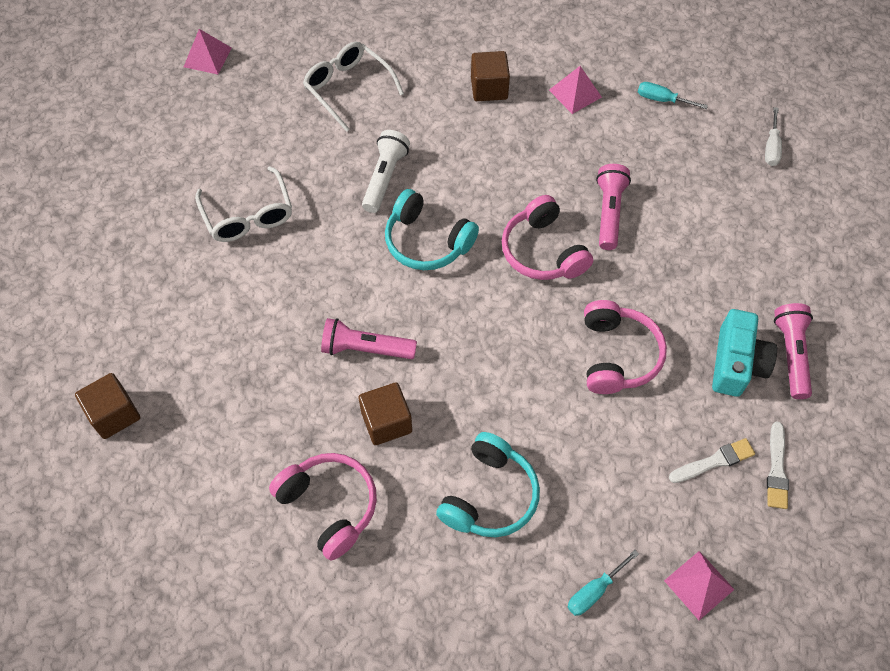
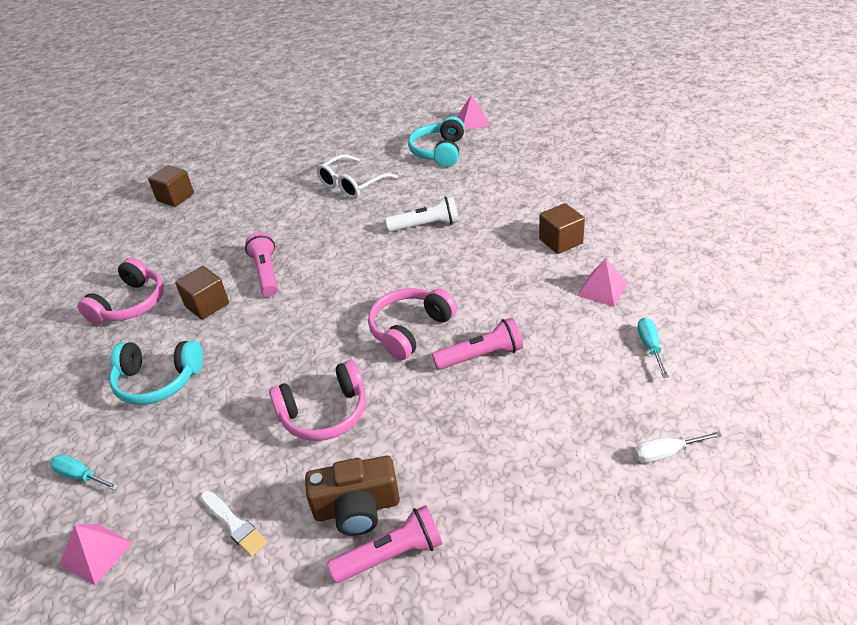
camera: 70 degrees right, 20 degrees down
white glasses [303,42,404,132] -> none
turquoise headphones [385,189,479,270] -> turquoise headphones moved to [408,116,465,167]
turquoise camera [712,309,777,397] -> brown camera [305,456,400,536]
white brush [767,421,789,509] -> none

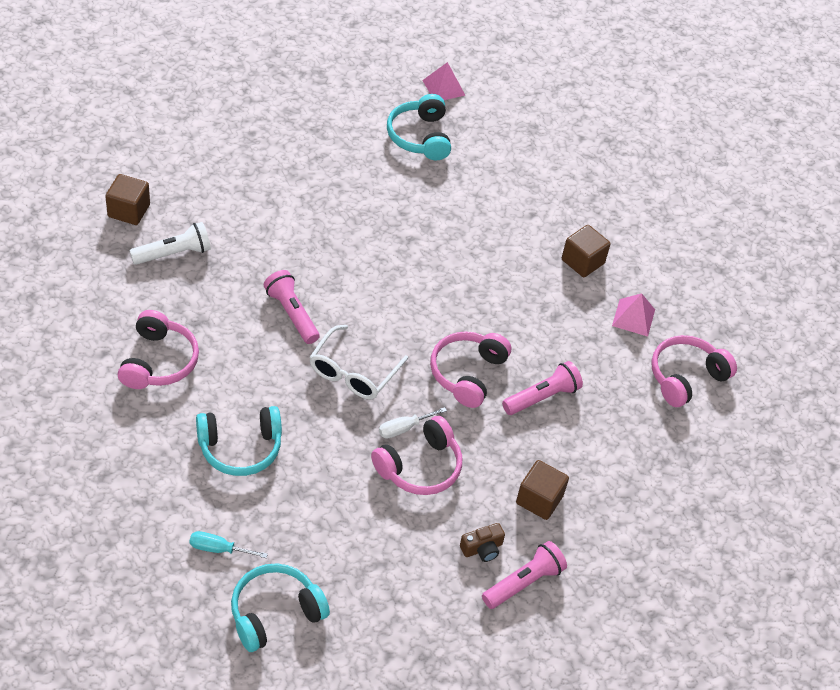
camera: 25 degrees left, 10 degrees up
pink pyramid [59,524,133,585] -> turquoise headphones [231,564,330,652]
brown cube [175,266,229,320] -> brown cube moved to [516,460,569,520]
white brush [200,491,267,557] -> none
brown camera [305,456,400,536] -> brown camera [460,523,505,562], size x0.58
white glasses [316,154,398,199] -> white glasses moved to [310,325,408,399]
white flashlight [385,196,459,232] -> white flashlight moved to [129,222,211,265]
white screwdriver [634,431,722,463] -> white screwdriver moved to [379,407,447,438]
turquoise screwdriver [637,318,669,378] -> pink headphones [651,335,737,407]

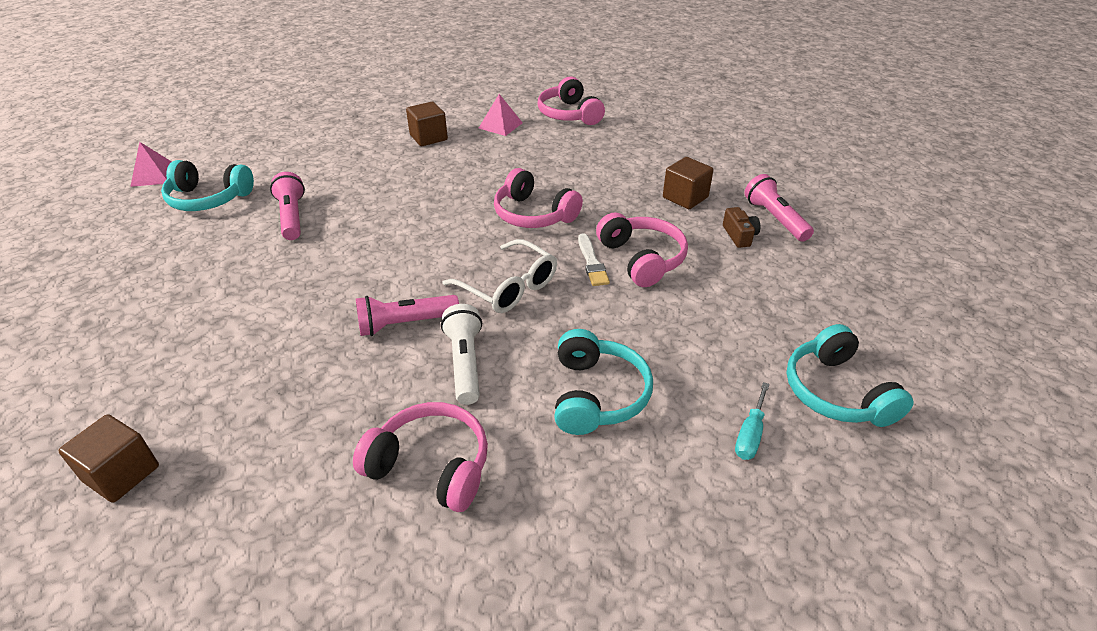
camera: 70 degrees left, 10 degrees down
white flashlight [129,222,211,265] -> white flashlight moved to [441,304,482,405]
white screwdriver [379,407,447,438] -> white brush [578,233,610,286]
pink flashlight [502,361,583,415] -> pink flashlight moved to [270,172,305,240]

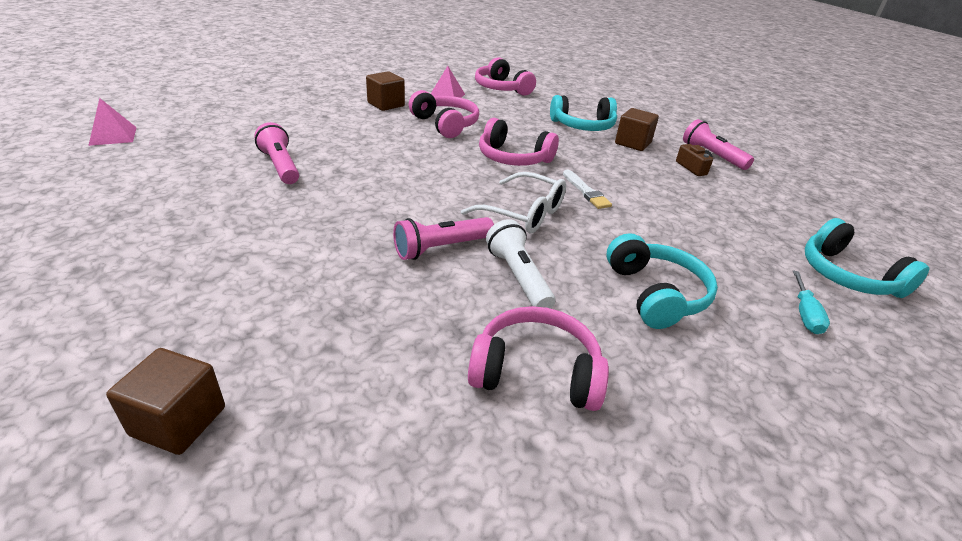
camera: 15 degrees left, 5 degrees down
turquoise headphones [161,160,254,211] -> turquoise headphones moved to [550,95,617,131]
pink headphones [596,212,688,287] -> pink headphones moved to [409,90,479,138]

